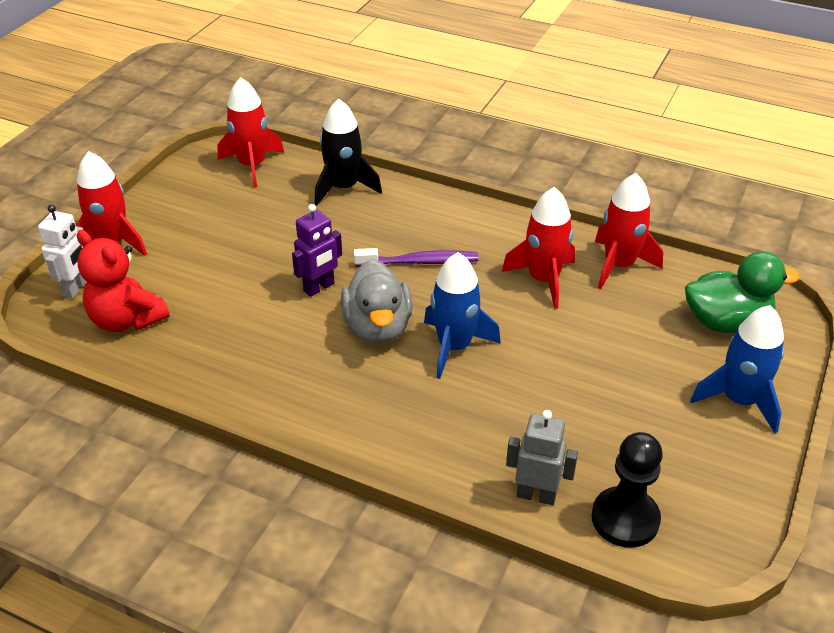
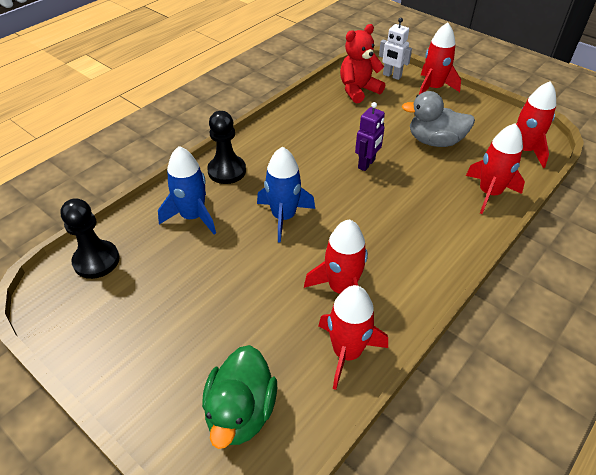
camera: 105 degrees right, 5 degrees up
purple robot [292,204,342,297] -> purple robot turned 120 degrees counterclockwise [355,102,385,171]
black rocket [314,98,382,206] -> red rocket [466,123,525,214]
grey duck [341,259,413,344] -> grey duck moved to [402,91,475,147]
purple toothbrush [354,248,478,267] -> none
grey robot [506,410,578,505] -> none
blue rocket [690,305,784,433] -> blue rocket moved to [158,146,216,235]
none -> black pawn [207,111,246,184]

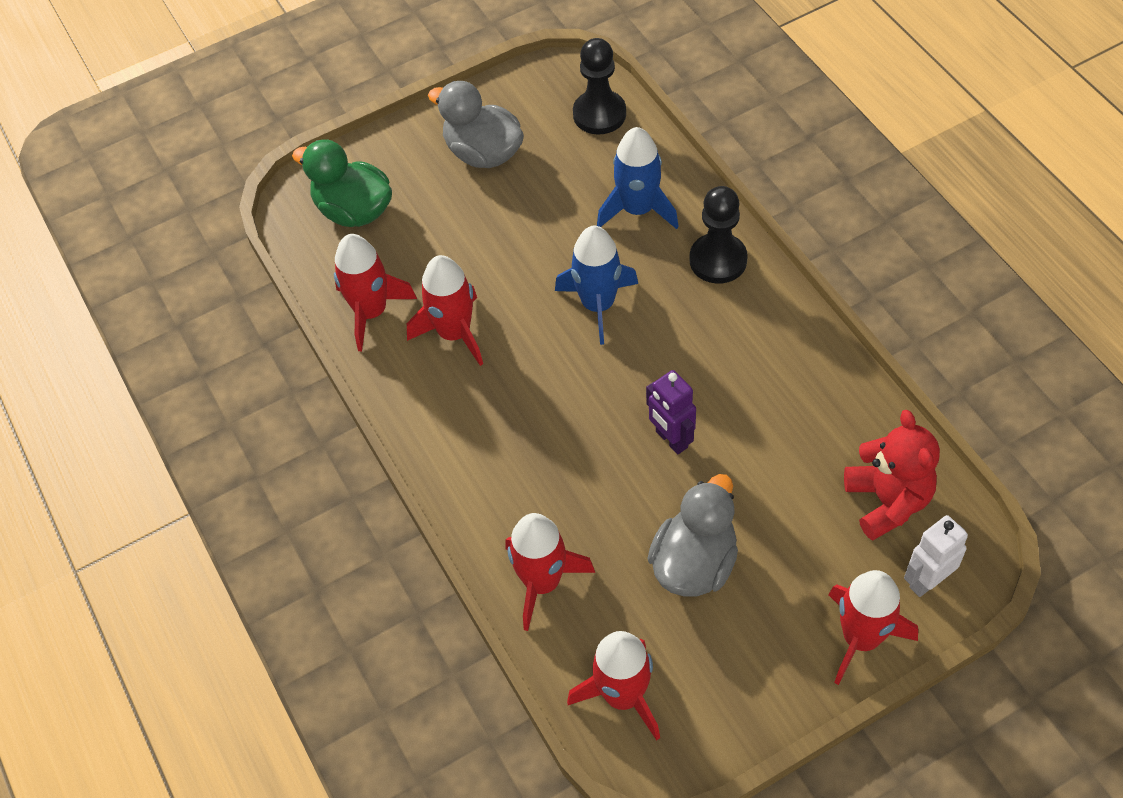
camera: 115 degrees right, 10 degrees up
none -> grey duck [428,81,524,168]

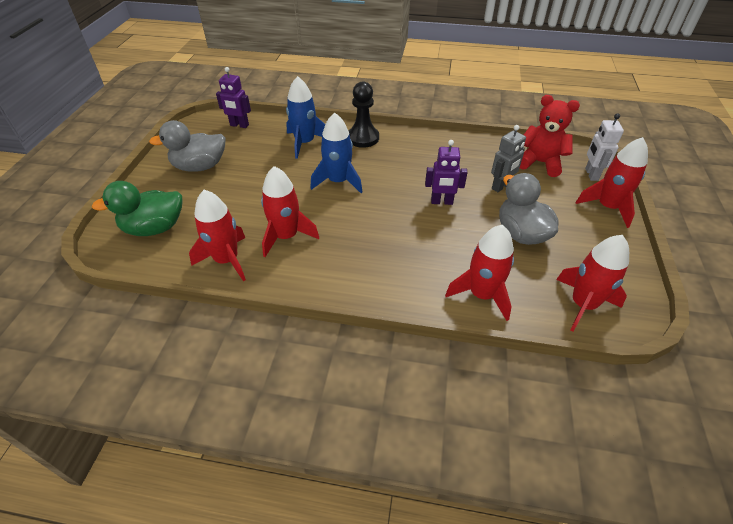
camera: 55 degrees left, 10 degrees down
black pawn [573,38,626,135] -> purple robot [216,67,251,128]
none -> grey robot [491,125,526,192]

